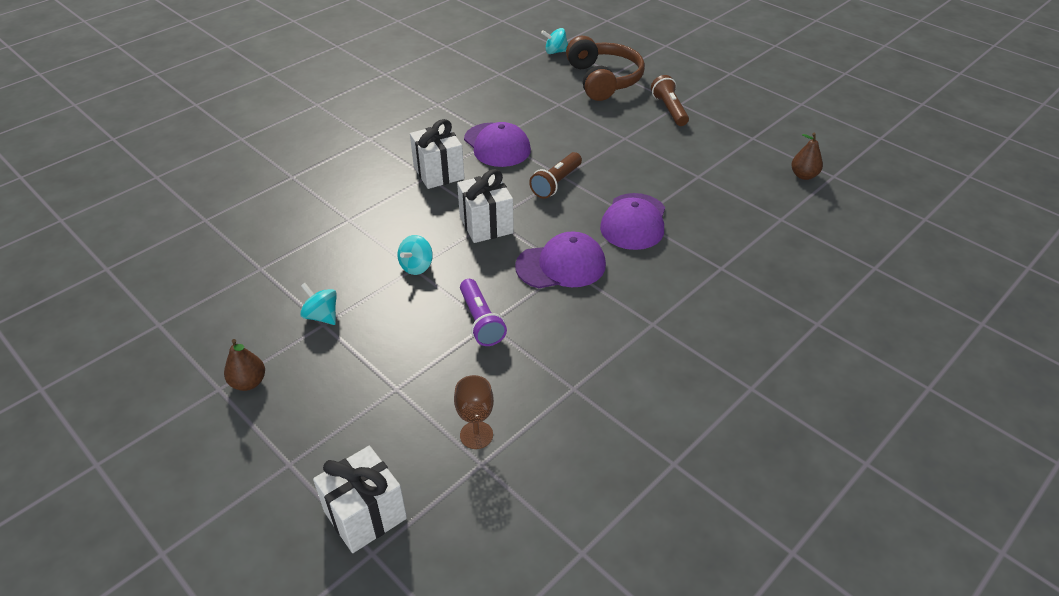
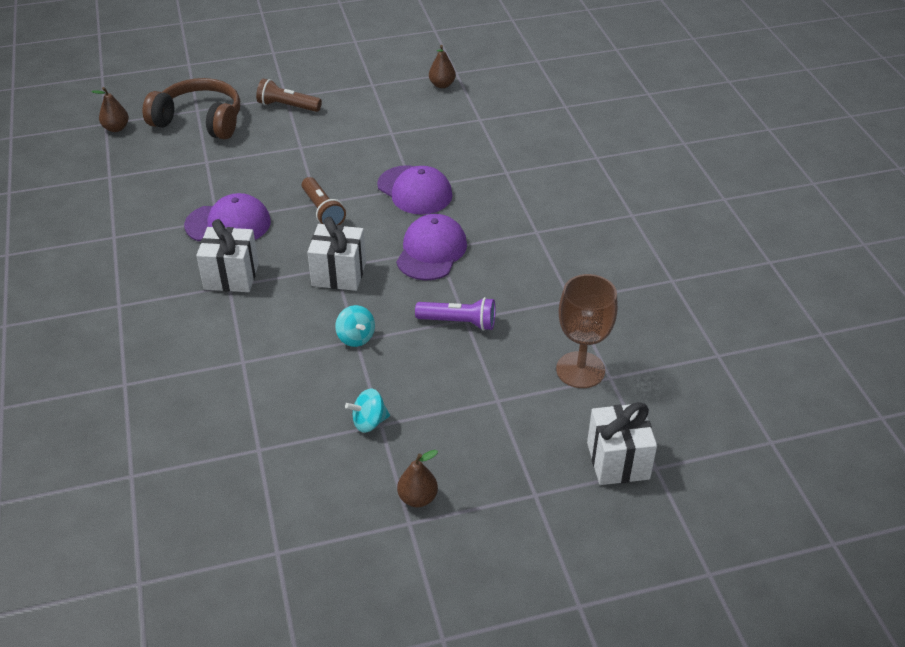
camera: 60 degrees left, 0 degrees up
brown goblet [454,375,494,449] -> brown goblet [556,274,618,388], size x1.66
turquoise spinning top [541,28,568,54] -> brown pear [91,87,129,132]

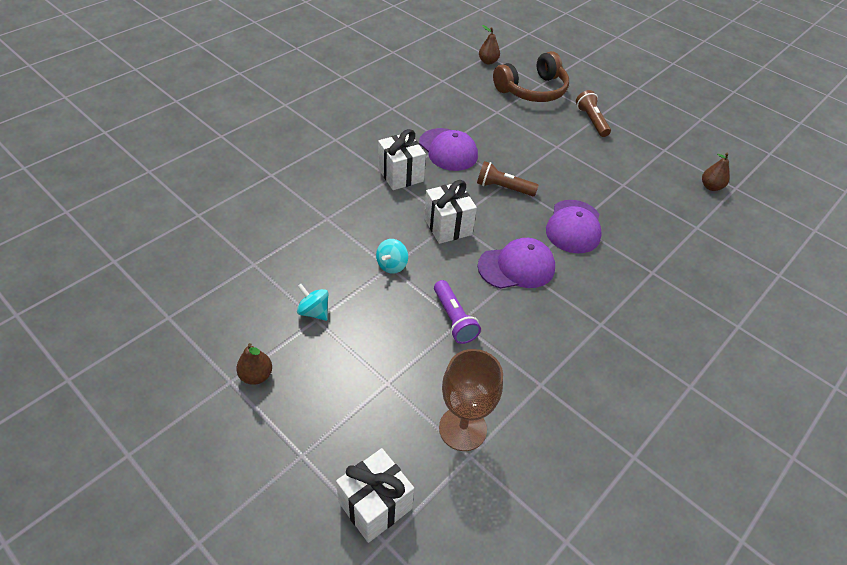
camera: 55 degrees right, 5 degrees up
brown headphones [143,78,240,139] -> brown headphones turned 75 degrees clockwise [493,51,569,102]
brown flashlight [302,177,346,225] -> brown flashlight turned 75 degrees clockwise [477,161,539,196]

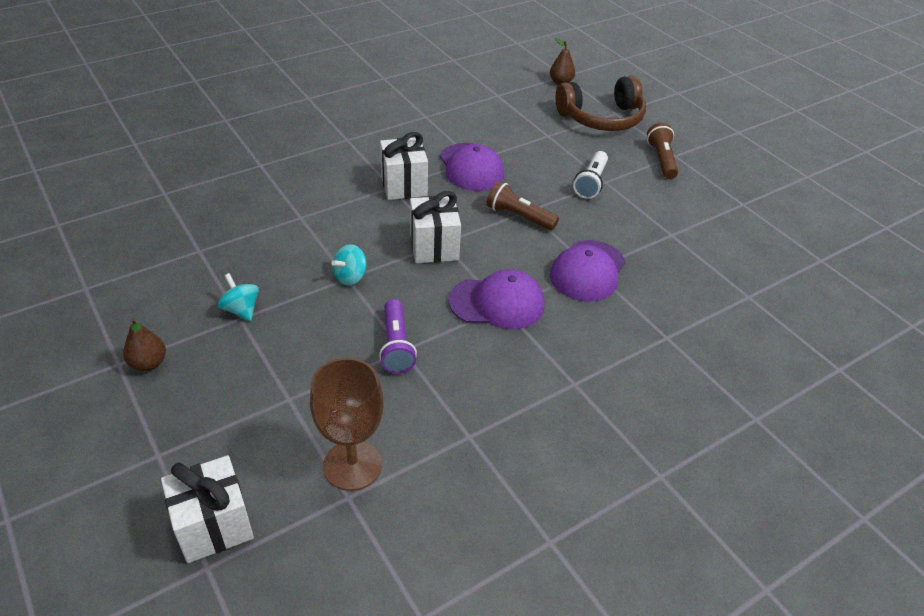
camera: 15 degrees right, 5 degrees down
brown pear [702,153,729,191] -> none
none -> white flashlight [573,151,608,199]

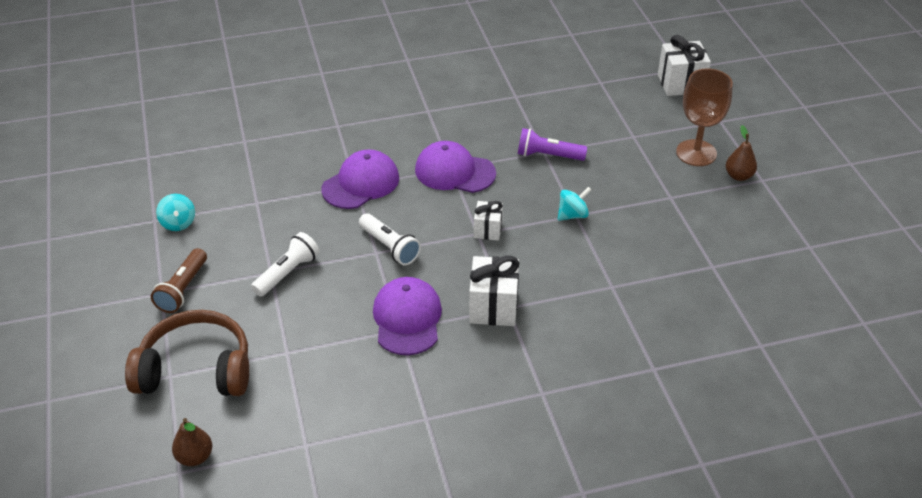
camera: 160 degrees left, 0 degrees up
turquoise spinning top [218,273,259,321] -> turquoise spinning top moved to [156,194,195,231]
brown goblet [310,358,384,491] -> brown goblet moved to [676,69,733,166]
purple flashlight [379,299,417,374] -> purple flashlight turned 90 degrees counterclockwise [518,128,587,161]
white gift [410,191,461,263] -> white gift [474,201,503,241], size x0.60
brown flashlight [487,181,559,230] -> white flashlight [359,213,421,265]

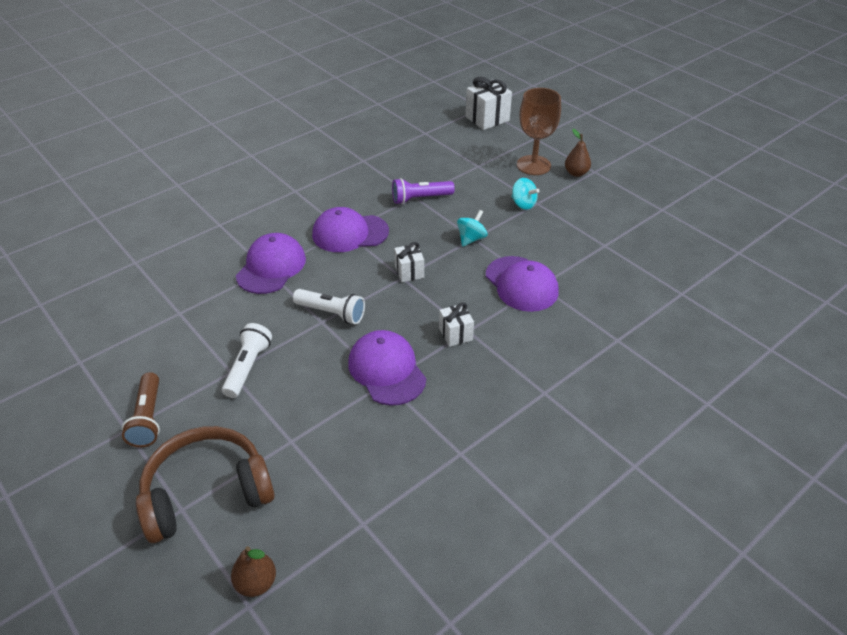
camera: 25 degrees left, 0 degrees up
turquoise spinning top [156,194,195,231] -> turquoise spinning top moved to [511,178,539,210]
white gift [469,256,519,326] -> white gift [439,303,474,347], size x0.60
none -> purple cap [486,256,558,312]

